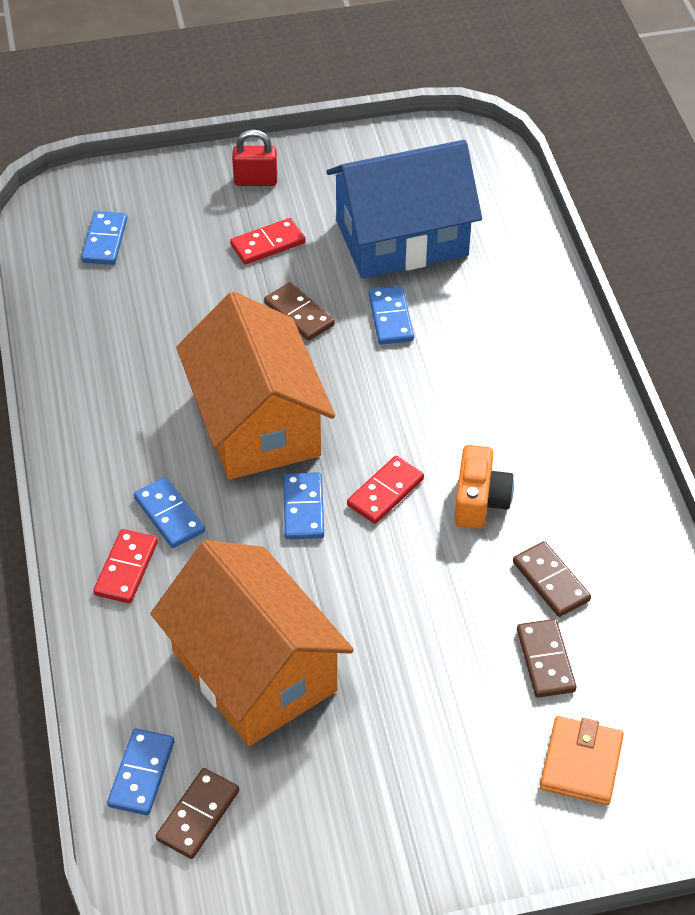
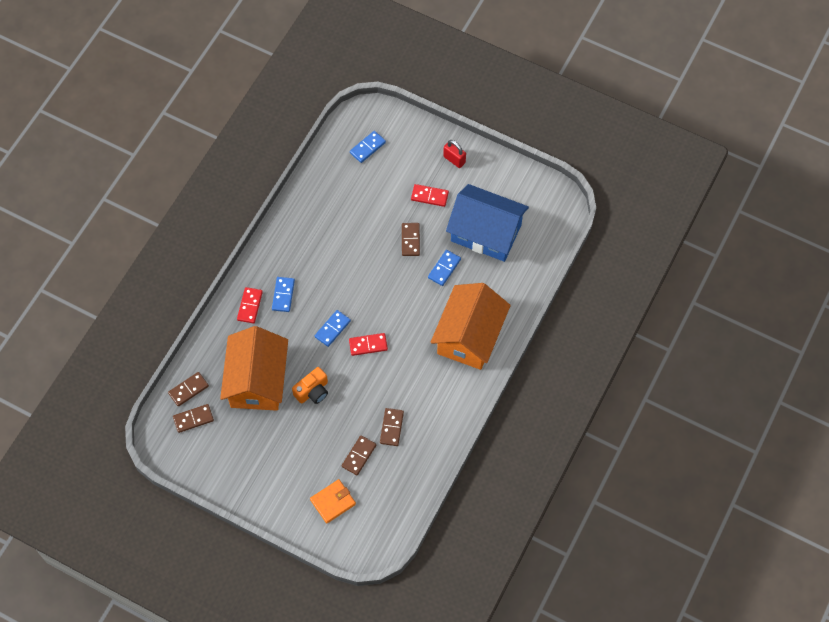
camera: 40 degrees right, 15 degrees up
red domino [93,529,158,603] -> red domino turned 45 degrees counterclockwise [237,287,263,324]
blue domino [107,728,174,815] -> brown domino [168,372,209,406]
orange house [176,292,335,480] -> orange house moved to [430,283,511,370]
orange camera [454,445,514,529] -> orange camera moved to [292,367,328,404]

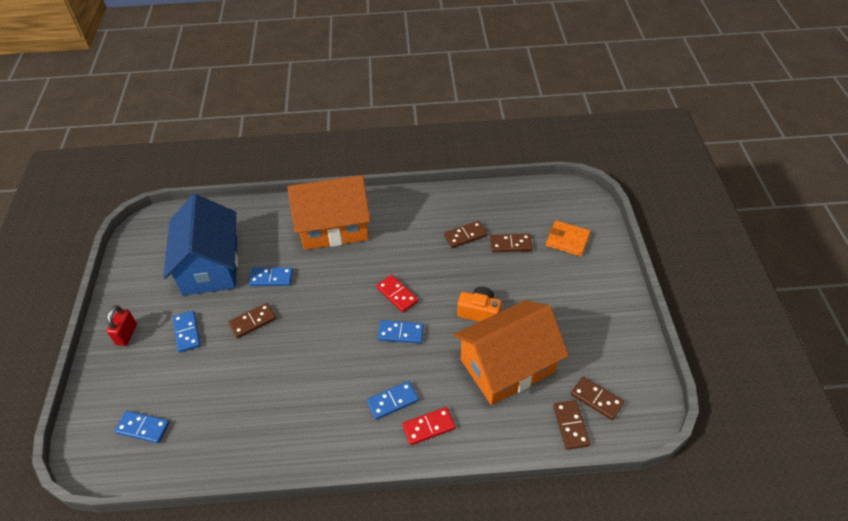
camera: 120 degrees left, 15 degrees down
brown domino [168,372,209,406] -> brown domino turned 60 degrees clockwise [553,400,590,450]
red domino [411,184,449,207] -> blue domino [173,311,201,353]

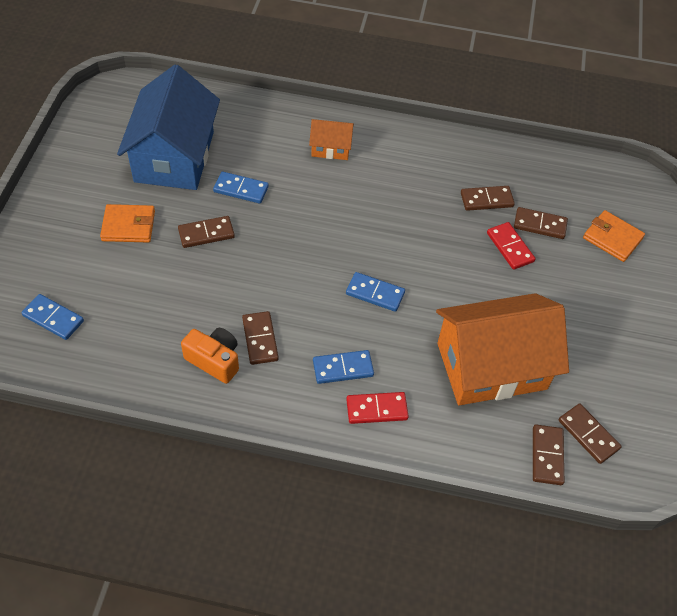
camera: 10 degrees right, 5 degrees up
red padlock [107,305,137,346] -> none
blue domino [173,311,201,353] -> orange wallet [100,204,155,243]
orange house [287,175,370,250] -> orange house [309,119,354,160], size x0.46
red domino [376,275,418,312] -> red domino moved to [487,222,535,270]
orange camera [457,286,502,322] -> orange camera moved to [181,328,239,384]
none -> brown domino [242,311,279,365]

